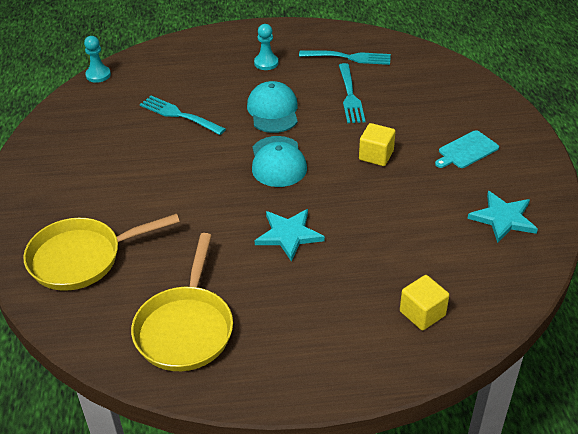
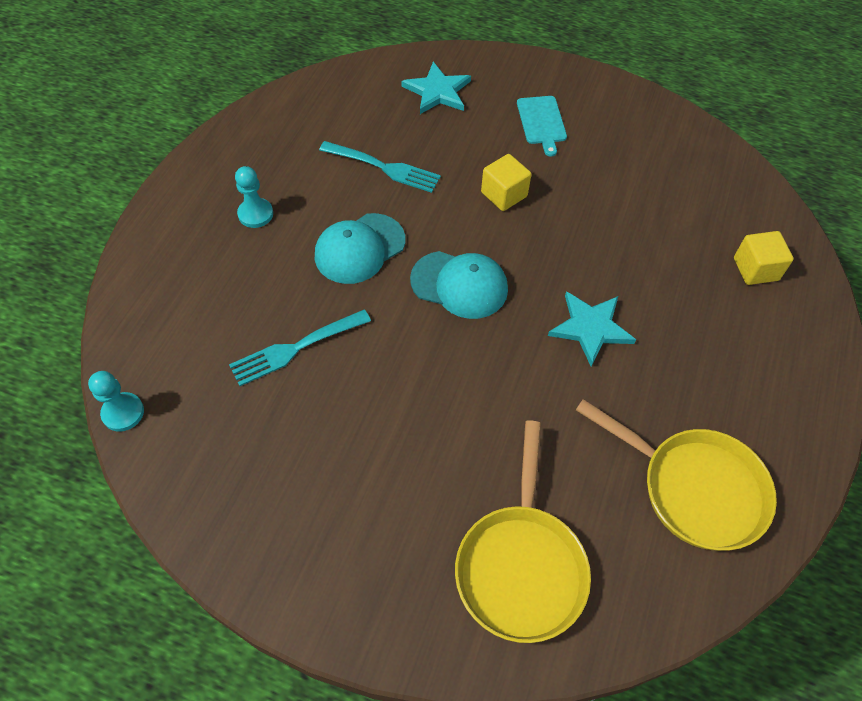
camera: 65 degrees left, 15 degrees up
turquoise cap [247,81,298,133] -> turquoise cap turned 60 degrees counterclockwise [315,213,405,284]
turquoise fork [299,50,391,65] -> none
turquoise star [467,191,538,243] -> turquoise star moved to [402,62,471,114]

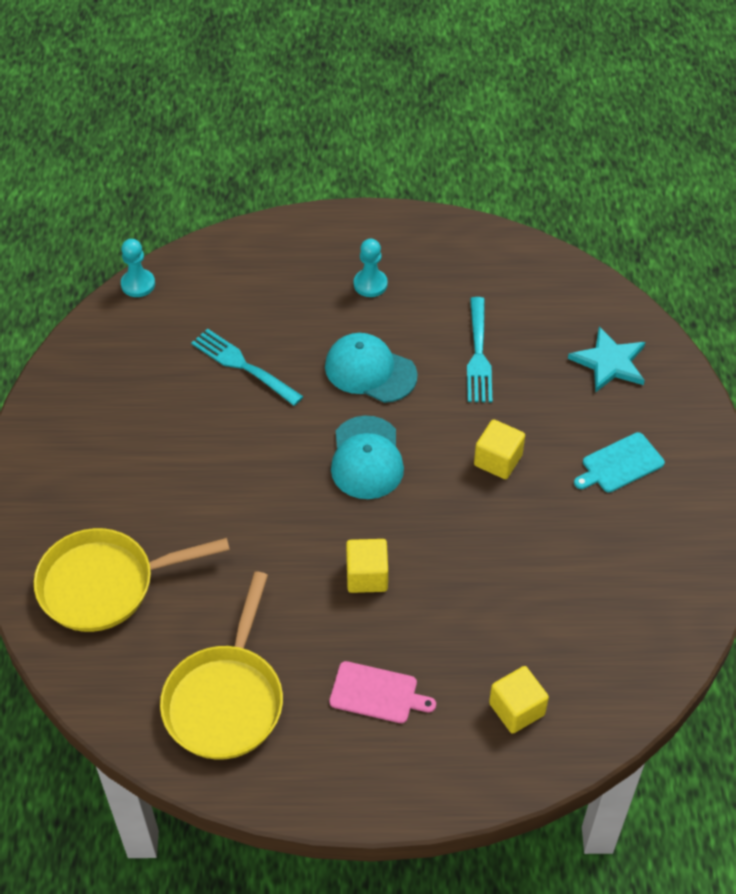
camera: 70 degrees right, 5 degrees down
turquoise star [548,291,636,366] -> yellow cube [346,539,388,593]
none -> pink cutting board [329,661,436,723]

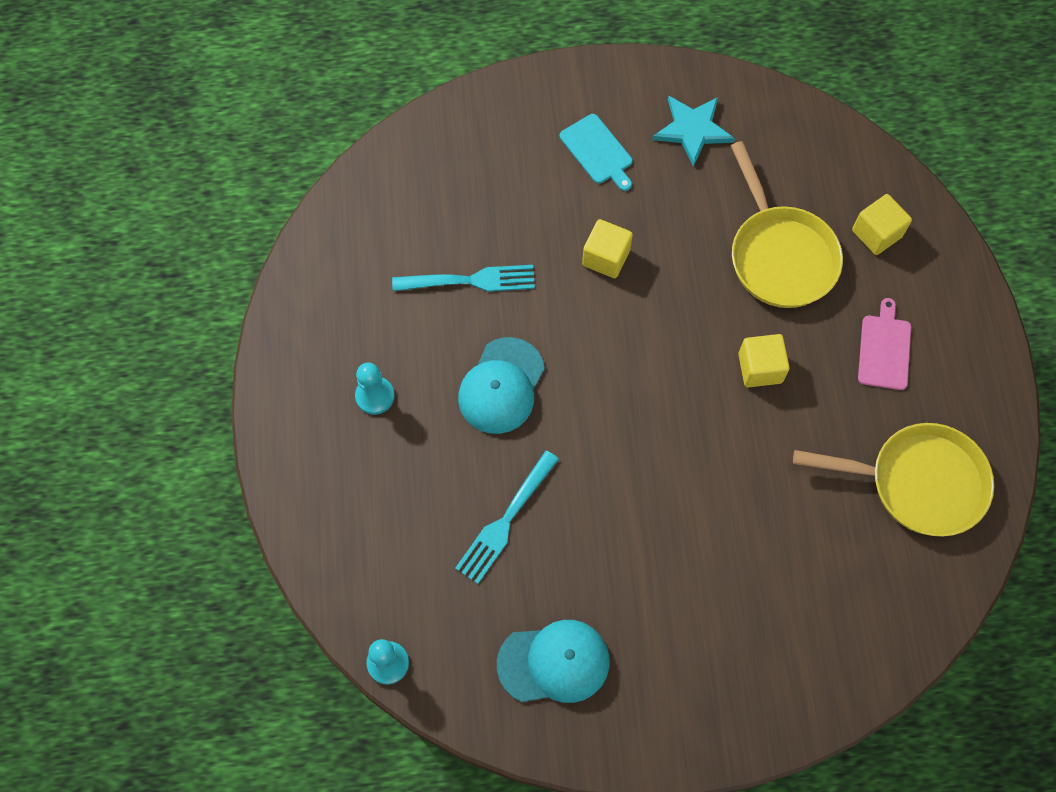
camera: 95 degrees left, 15 degrees up
yellow pan [34,528,230,632] -> yellow pan moved to [731,141,843,308]
turquoise cap [331,415,404,499] -> turquoise cap moved to [497,620,609,703]
turquoise star [568,327,645,393] -> turquoise star moved to [652,96,735,167]

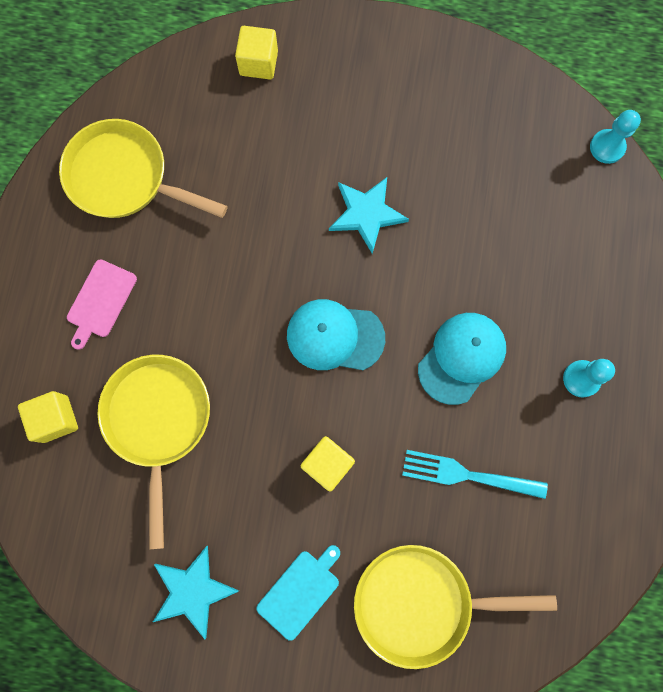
camera: 165 degrees left, 10 degrees up
turquoise fork [455,450,559,584] -> none
turquoise cap [497,620,609,703] -> turquoise cap moved to [287,299,385,370]
turquoise cutting board [560,114,633,191] -> turquoise cutting board turned 60 degrees clockwise [256,545,340,641]
yellow cube [738,334,790,387] -> yellow cube moved to [235,26,278,79]
none -> turquoise star [329,177,409,254]
none -> yellow pan [354,545,557,669]

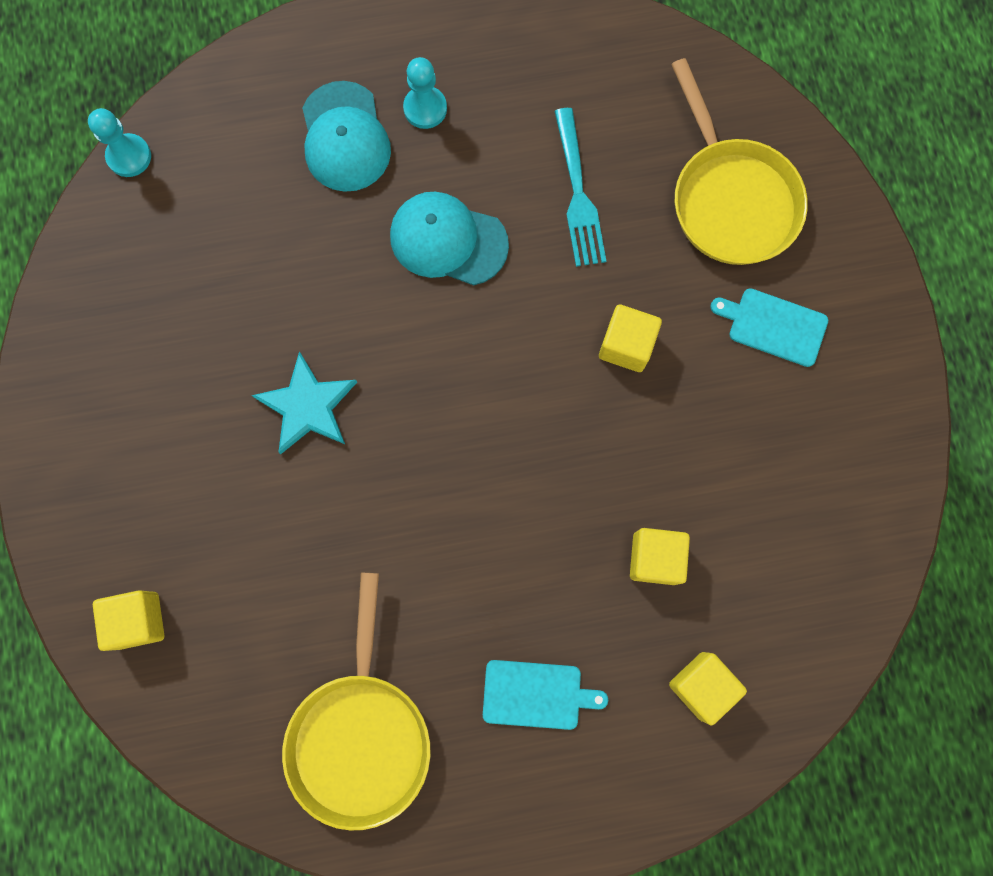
camera: 110 degrees left, 0 degrees up
pink cutting board [67,259,137,350] -> turquoise cutting board [483,660,608,730]
yellow pan [98,355,210,550] -> yellow cube [630,528,690,585]
turquoise star [153,546,239,639] -> none
turquoise cap [287,299,385,370] -> turquoise cap moved to [302,81,391,192]

